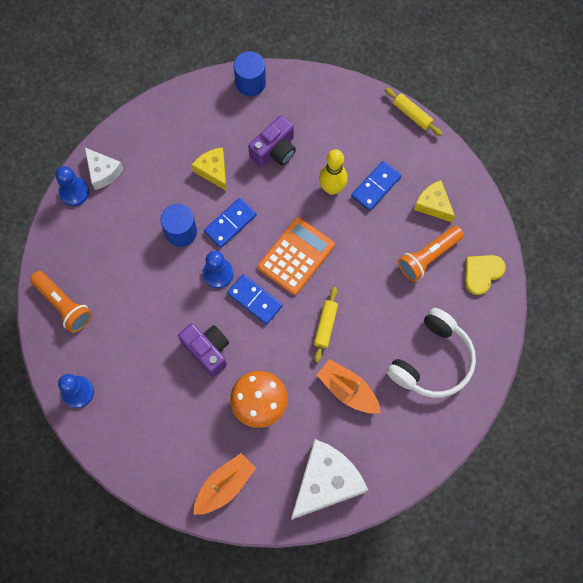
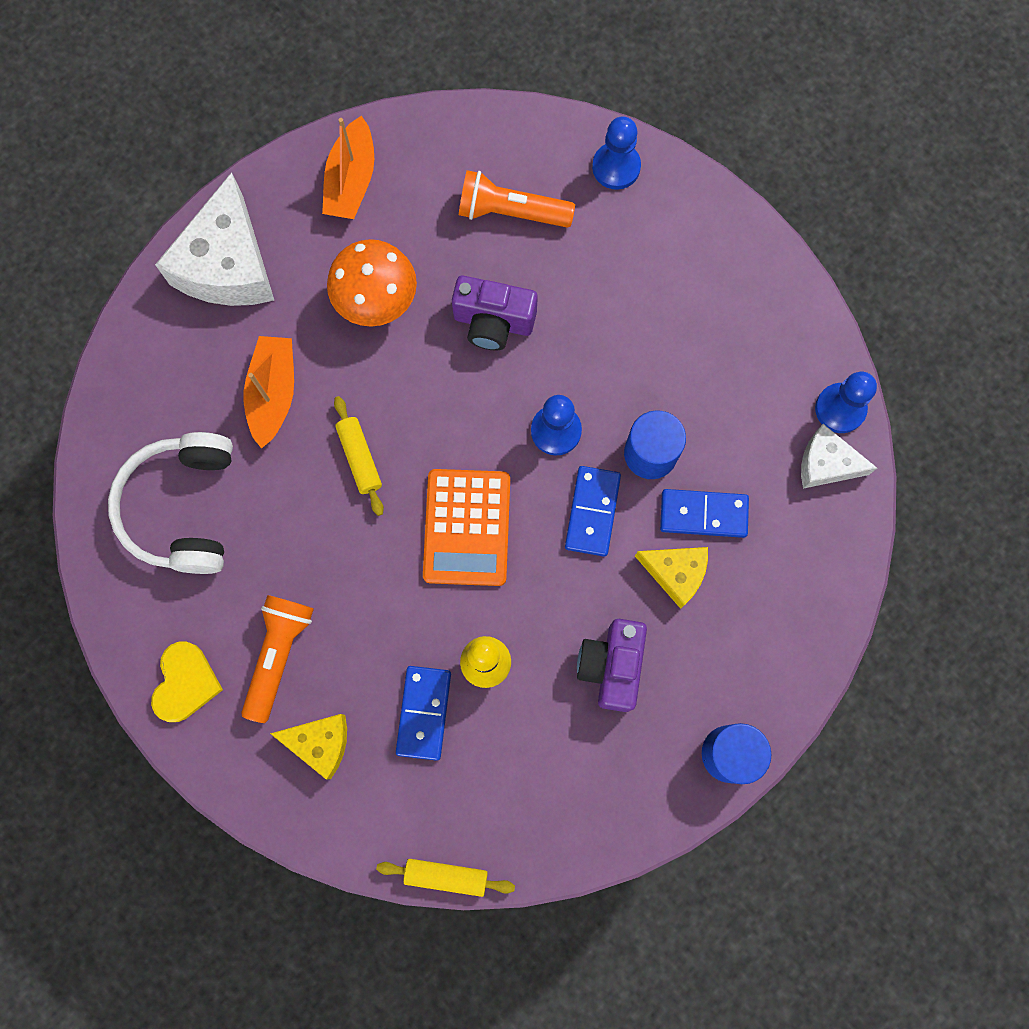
camera: 145 degrees right, 5 degrees up
orange flashlight [30,271,92,333] -> orange flashlight moved to [459,170,575,228]
blue domino [227,274,282,324] -> blue domino moved to [660,489,749,538]
orange boat [317,359,381,414] -> orange boat turned 90 degrees counterclockwise [244,336,294,449]

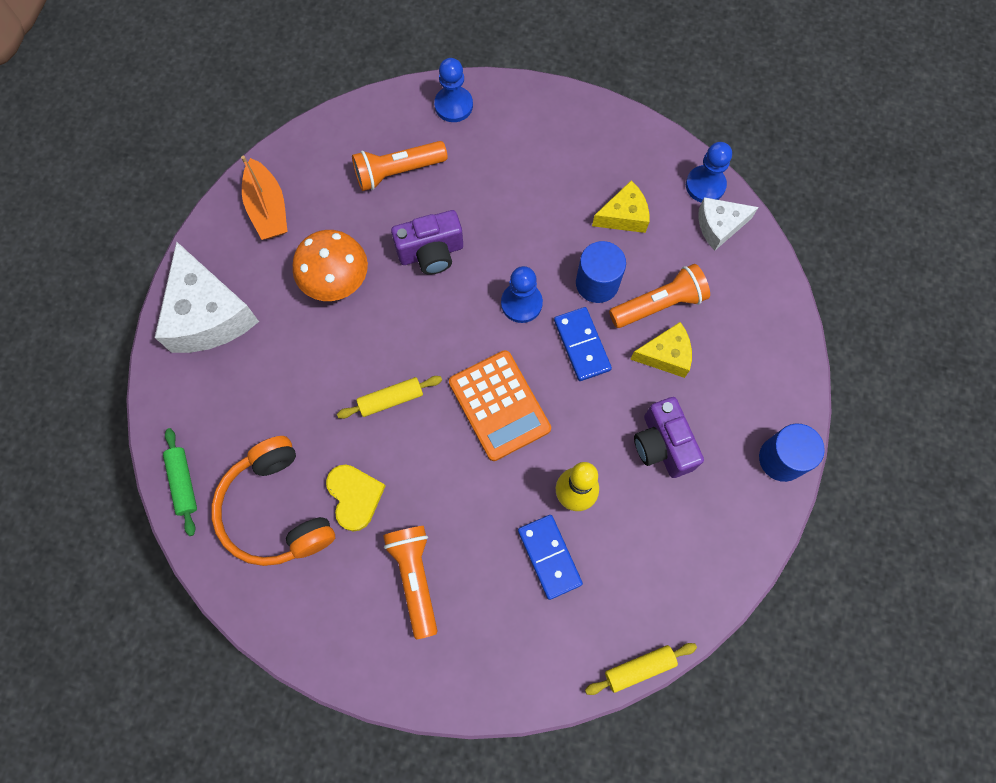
camera: 30 degrees left, 5 degrees down
white headphones [108,432,233,574] -> orange headphones [211,436,335,566]
yellow heart [151,642,223,722] -> yellow heart moved to [326,464,385,531]
orange boat [244,336,294,449] -> none
yellow cheese [270,714,347,780] -> yellow cheese moved to [592,181,649,233]
yellow rolling pin [334,396,384,516] -> yellow rolling pin turned 60 degrees counterclockwise [337,376,442,419]
blue domino [660,489,749,538] -> orange flashlight [609,264,710,328]
none -> green rolling pin [163,428,197,536]

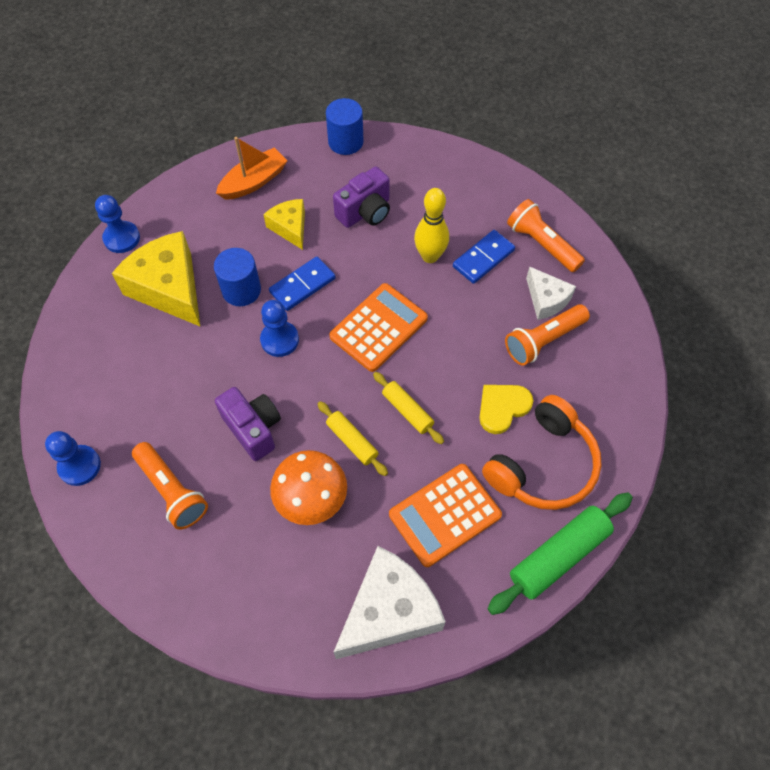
camera: 110 degrees left, 10 degrees down
green rolling pin [163,428,197,536] -> green rolling pin [487,492,633,615], size x1.71
orange boat [241,155,288,240] -> orange boat moved to [216,137,288,200]
yellow rolling pin [585,643,697,695] -> yellow rolling pin moved to [318,401,388,476]
yellow cheese [592,181,649,233] -> yellow cheese [112,231,200,326], size x1.80
orange flashlight [609,264,710,328] -> orange flashlight moved to [507,199,585,272]
white cheese [698,197,759,251] -> white cheese moved to [526,266,576,320]
none -> orange calculator [389,464,502,567]

